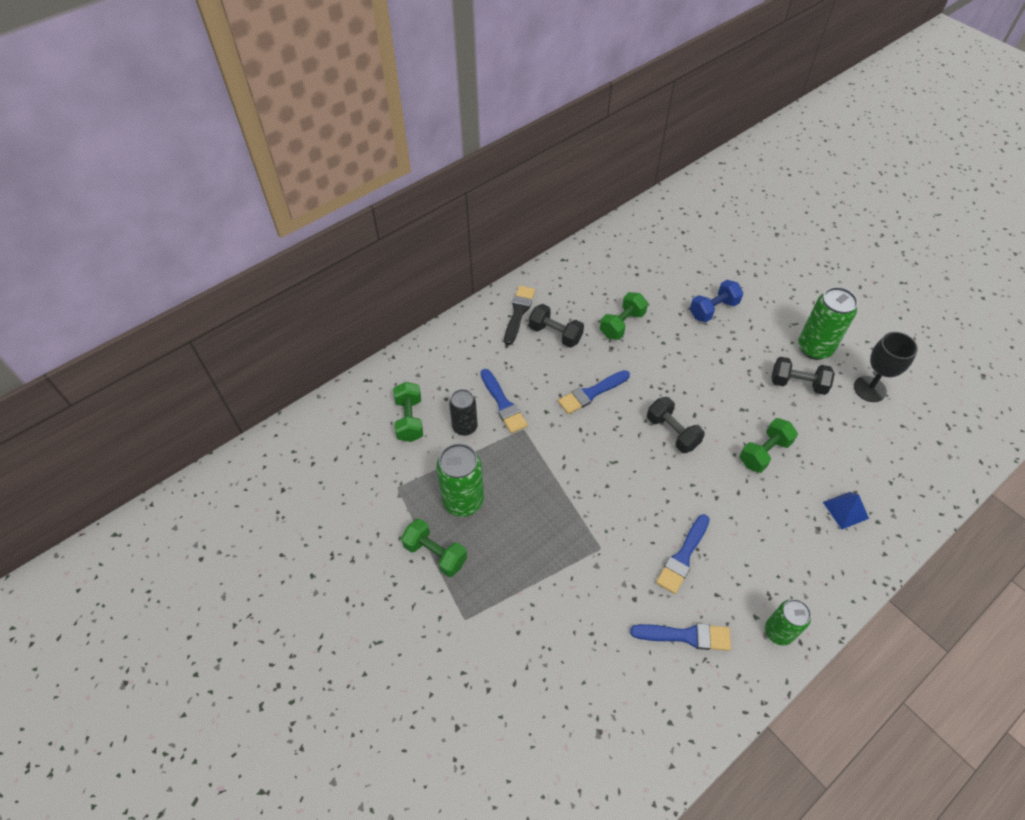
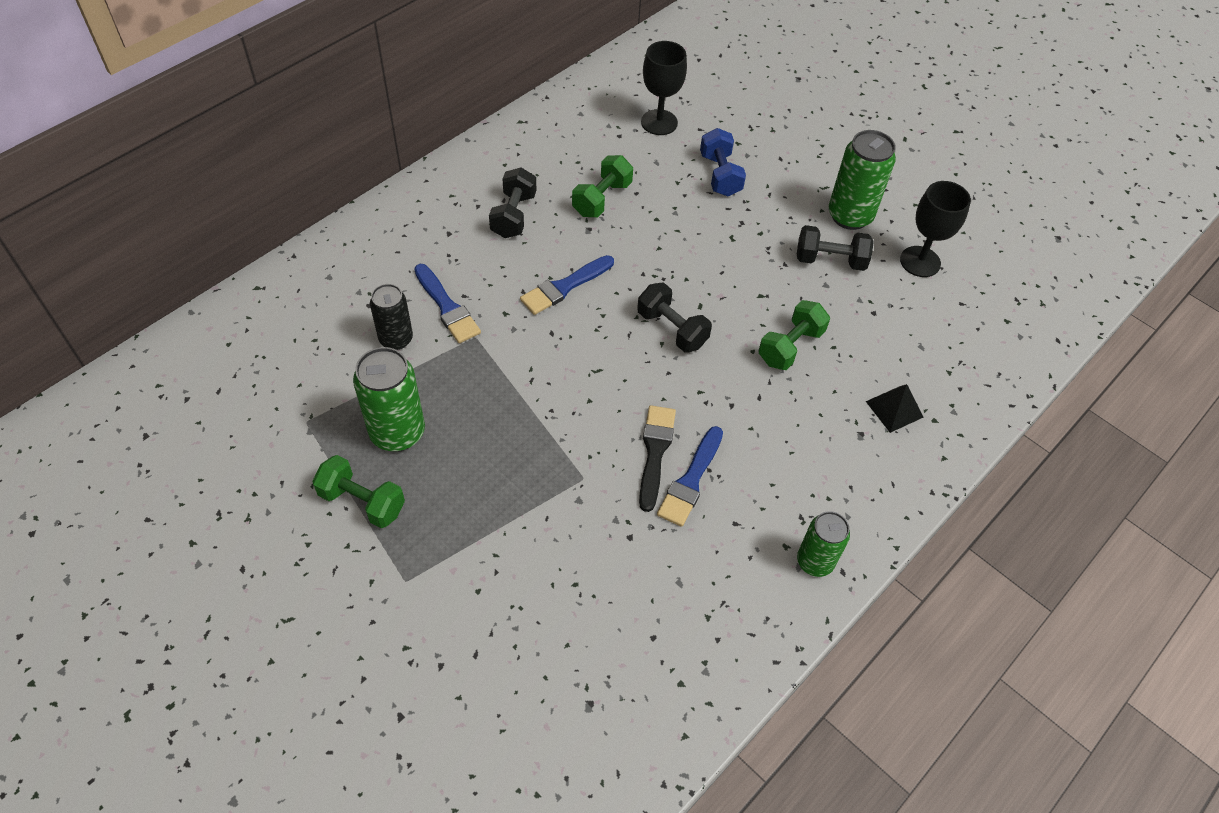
camera: 10 degrees left, 0 degrees up
green dumbbell [393,382,423,442] -> none
black brush [504,286,535,345] -> black brush moved to [639,405,676,512]
black dumbbell [529,304,584,348] -> black dumbbell turned 75 degrees clockwise [489,168,536,238]
blue brush [630,623,731,651] -> none
blue dumbbell [690,280,743,322] -> blue dumbbell turned 60 degrees counterclockwise [700,128,746,196]
blue pyramid [823,492,869,530] -> black pyramid [866,384,923,433]
none -> black goblet [641,41,687,135]

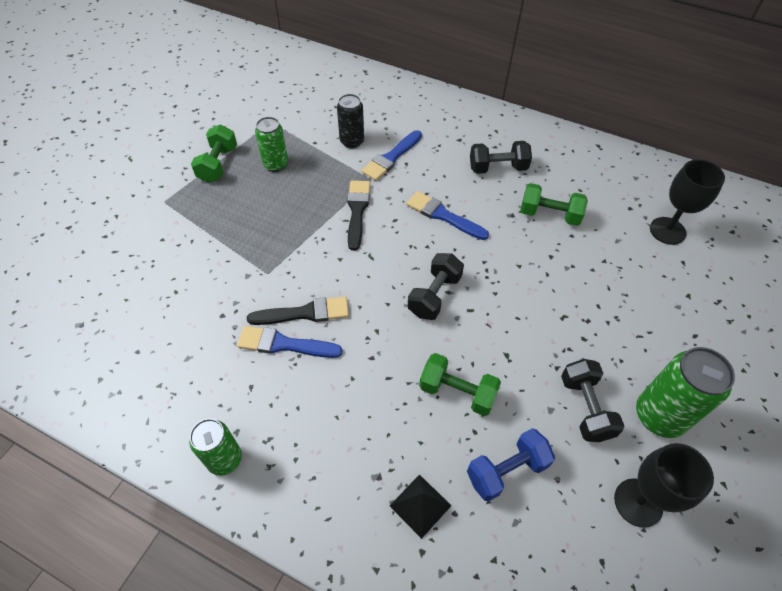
camera: 75 degrees right, 0 degrees up
green can [353,347,425,452] -> green can [255,117,288,172], size x0.65
blue dumbbell [700,128,746,196] -> blue dumbbell moved to [467,428,555,502]
none -> black brush [347,180,370,251]

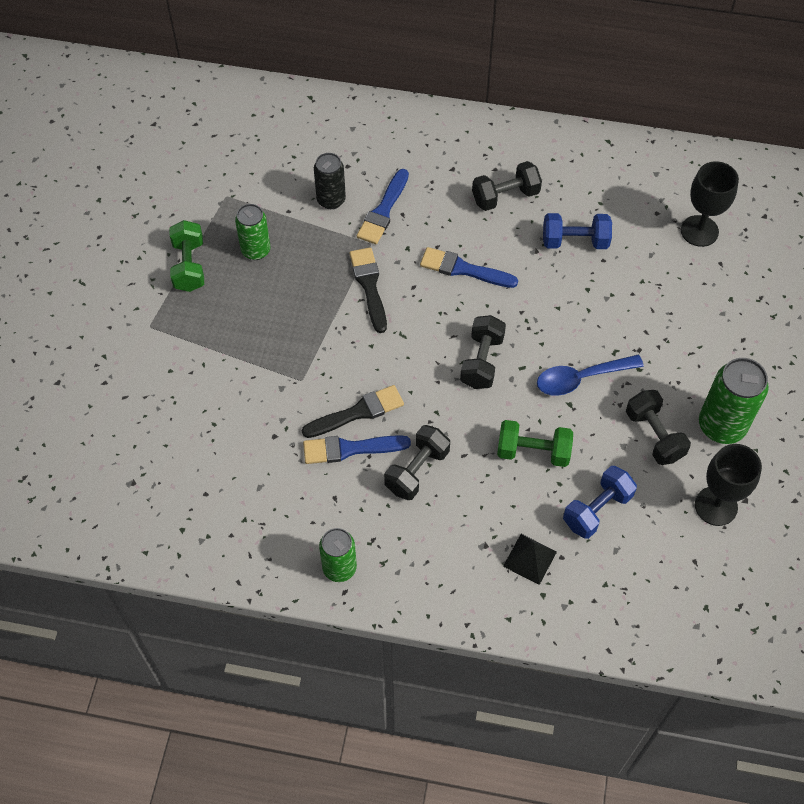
camera: 15 degrees left, 5 degrees up
green dumbbell [520,183,588,226] -> blue dumbbell [543,213,612,249]
none -> black dumbbell [384,425,450,500]
none -> blue spoon [537,355,644,396]

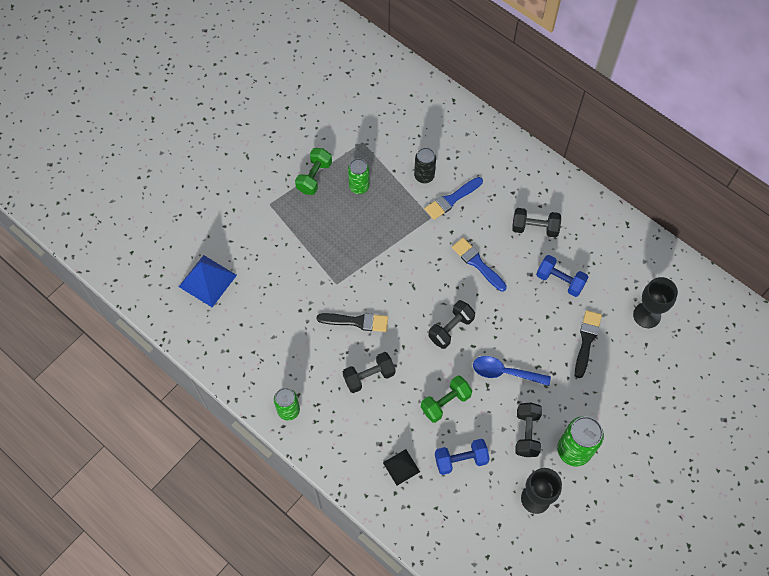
camera: 30 degrees right, 5 degrees up
blue brush [303,435,411,464] -> none
black brush [349,247,387,333] -> black brush moved to [575,310,602,378]
green dumbbell [497,420,573,467] -> green dumbbell turned 75 degrees counterclockwise [421,375,472,423]
none -> blue pyramid [179,255,237,307]

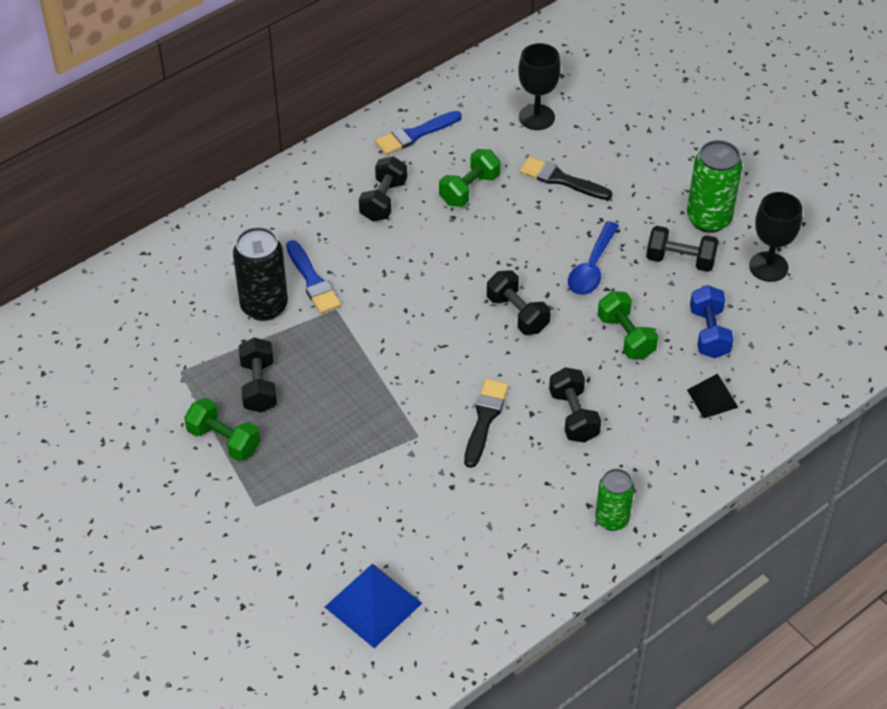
camera: 80 degrees left, 15 degrees down
green can [348,158,370,194] -> black dumbbell [239,337,277,413]
black can [414,147,436,183] -> black can [233,227,288,321], size x1.53
blue brush [452,238,507,292] -> blue brush moved to [375,111,462,155]
blue dumbbell [536,255,588,297] -> green dumbbell [439,149,500,207]

